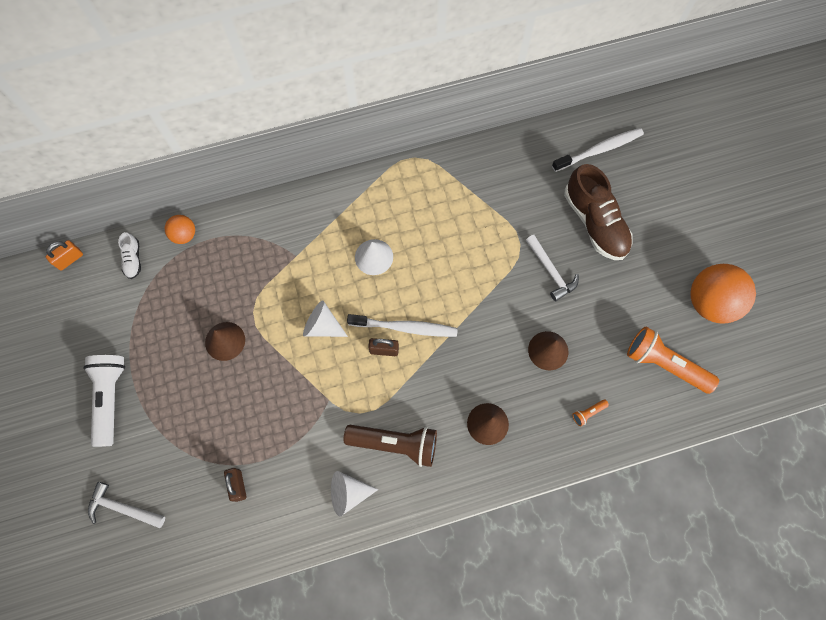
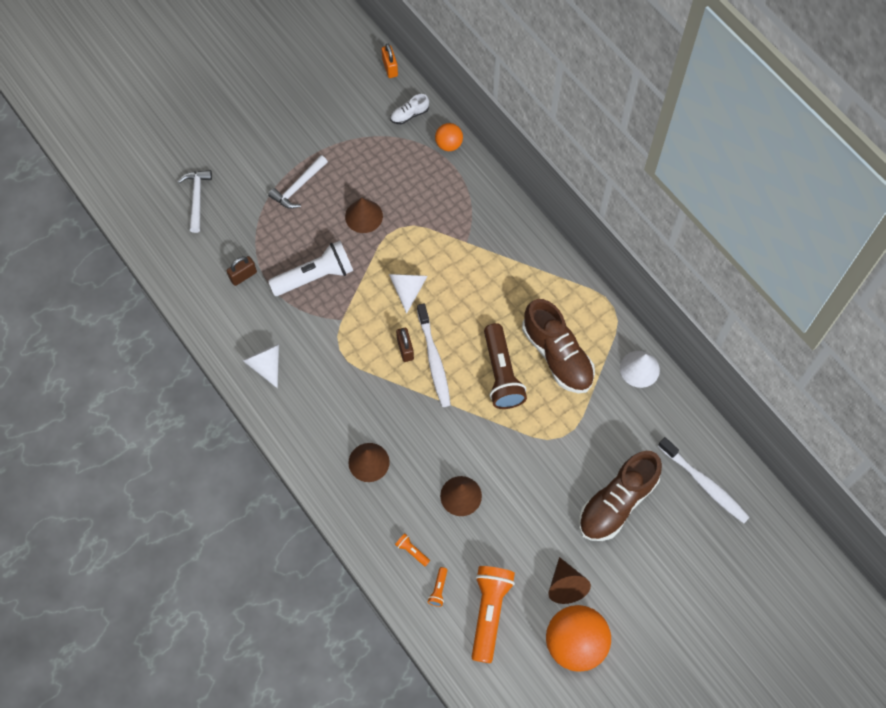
camera: 70 degrees right, 5 degrees down
orange padlock [46,240,83,271] -> orange padlock turned 45 degrees clockwise [382,44,398,78]
white flashlight [83,355,125,447] -> white flashlight moved to [268,241,353,296]
brown flashlight [344,425,437,467] -> brown flashlight moved to [484,323,527,409]
white cone [355,239,393,275] -> white cone moved to [620,351,660,388]
white hammer [526,235,579,301] -> white hammer moved to [268,155,328,209]
none -> orange flashlight [428,567,447,607]
none -> brown shoe [522,299,595,393]
none -> brown cone [548,557,591,604]

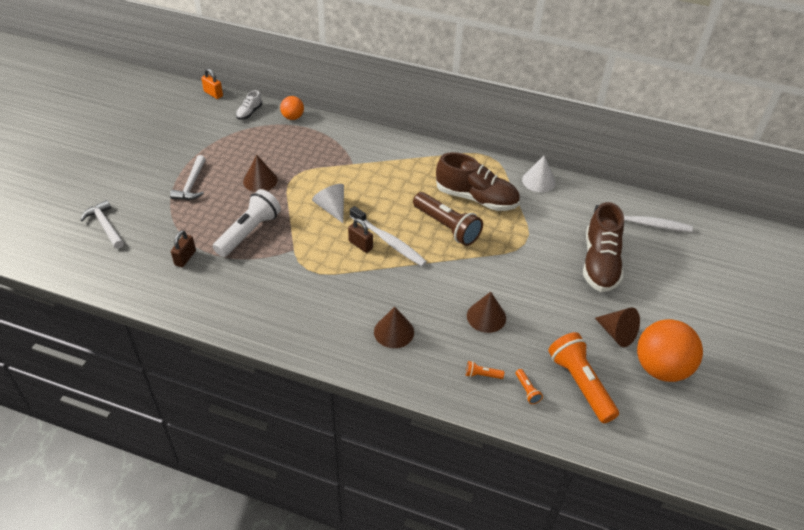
camera: 35 degrees left, 20 degrees down
white cone [242,344,279,388] -> none

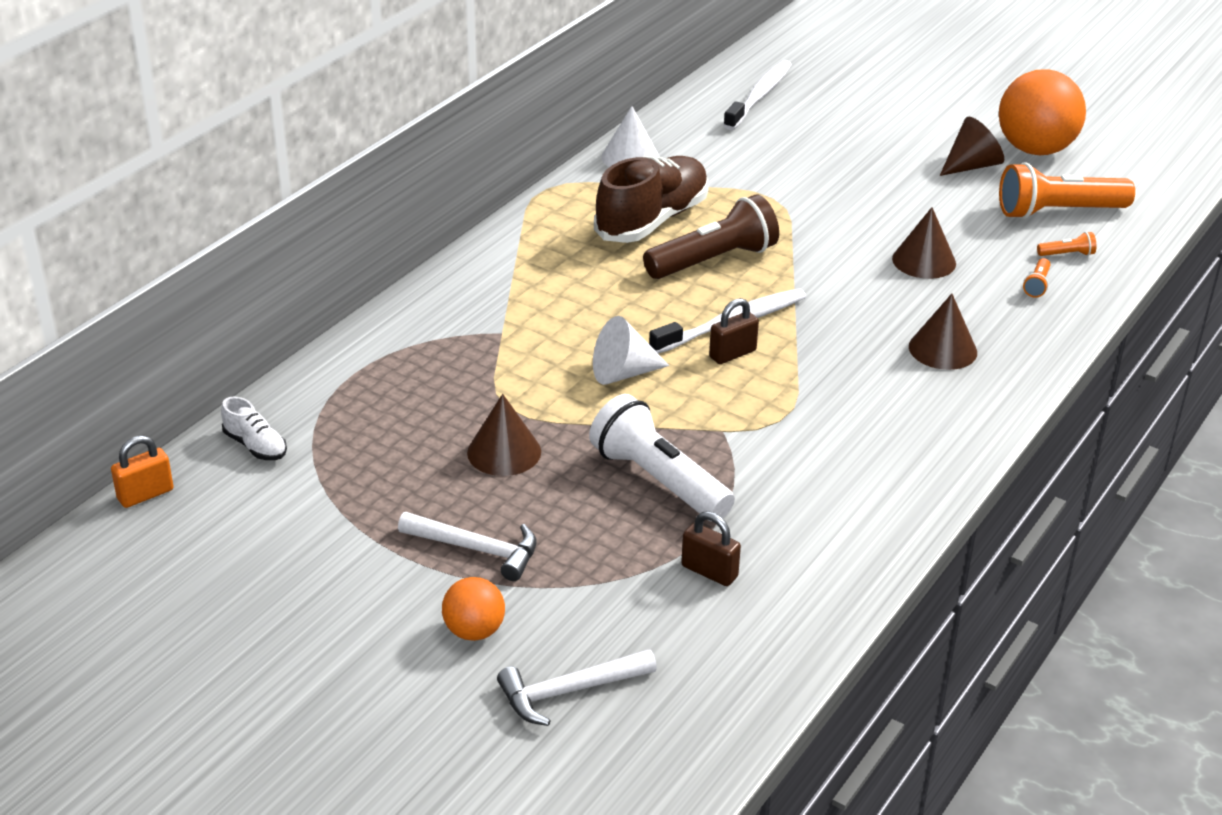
camera: 75 degrees left, 10 degrees down
orange ball [280,96,304,120] -> orange ball moved to [442,577,505,641]
brown shoe [583,202,624,292] -> none

